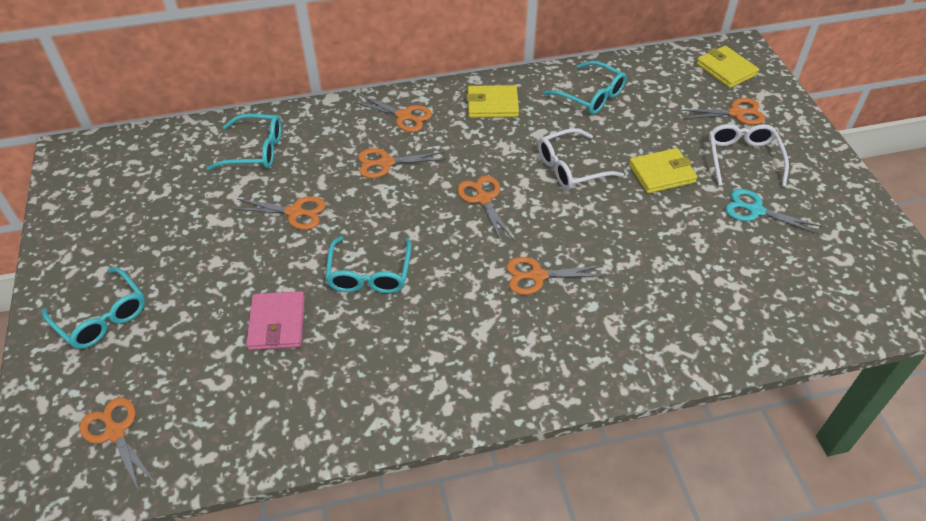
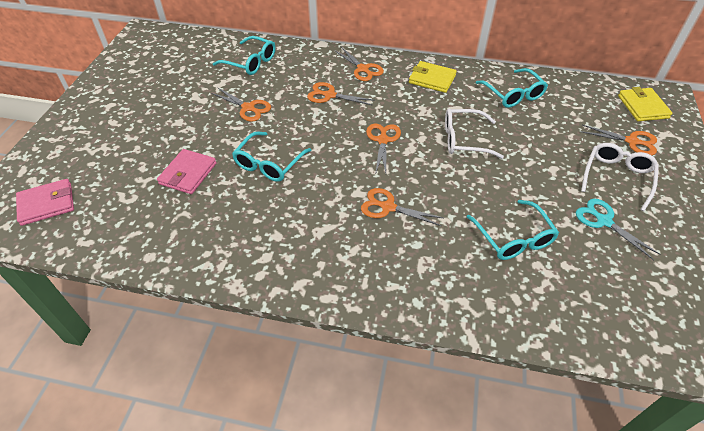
camera: 25 degrees right, 0 degrees up
turquoise glasses [42,267,145,349] -> turquoise glasses moved to [467,200,559,260]
orange scissors [80,397,155,493] -> pink wallet [16,179,74,226]
yellow wallet [629,148,698,194] -> none

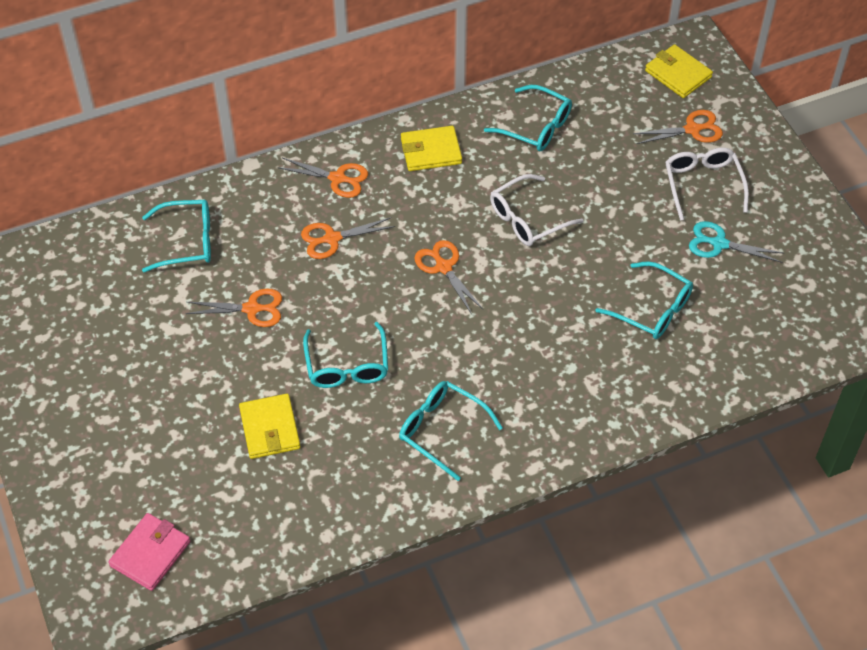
camera: 35 degrees left, 5 degrees up
pink wallet [157,149,217,194] -> yellow wallet [239,394,300,459]
orange scissors [361,188,443,226] -> none
none -> turquoise glasses [399,381,503,481]

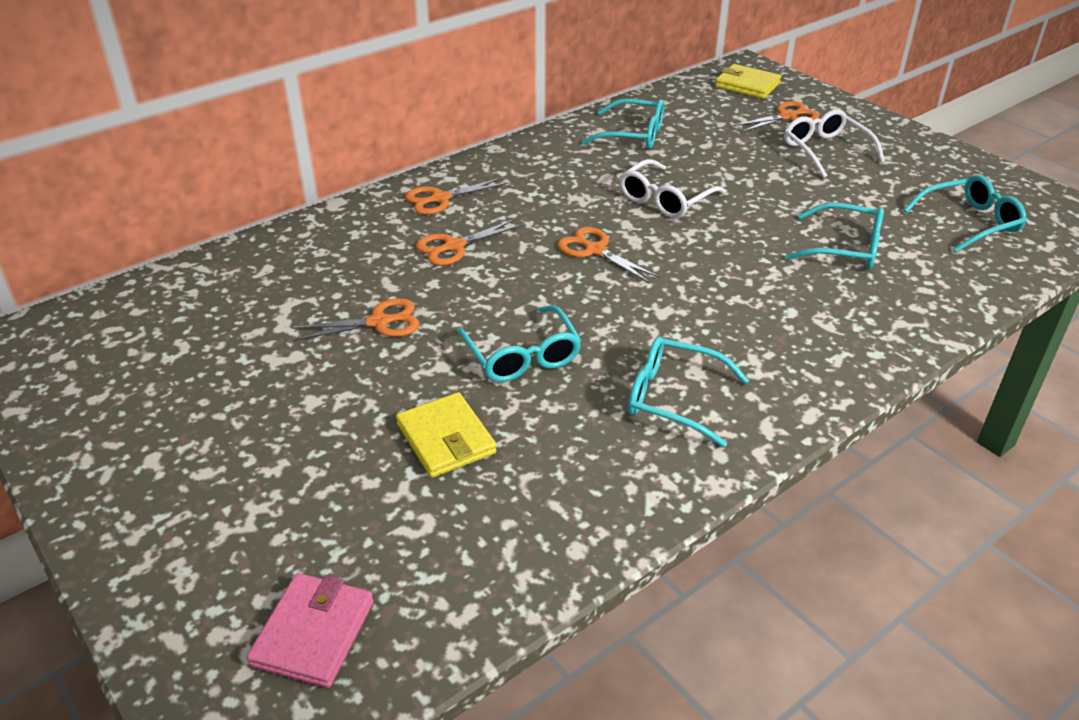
camera: 15 degrees left, 15 degrees down
turquoise glasses [142,200,211,272] -> turquoise glasses moved to [903,175,1027,253]
orange scissors [277,158,368,198] -> orange scissors turned 150 degrees clockwise [405,177,508,215]
yellow wallet [401,126,462,171] -> none
turquoise scissors [689,221,783,263] -> none

